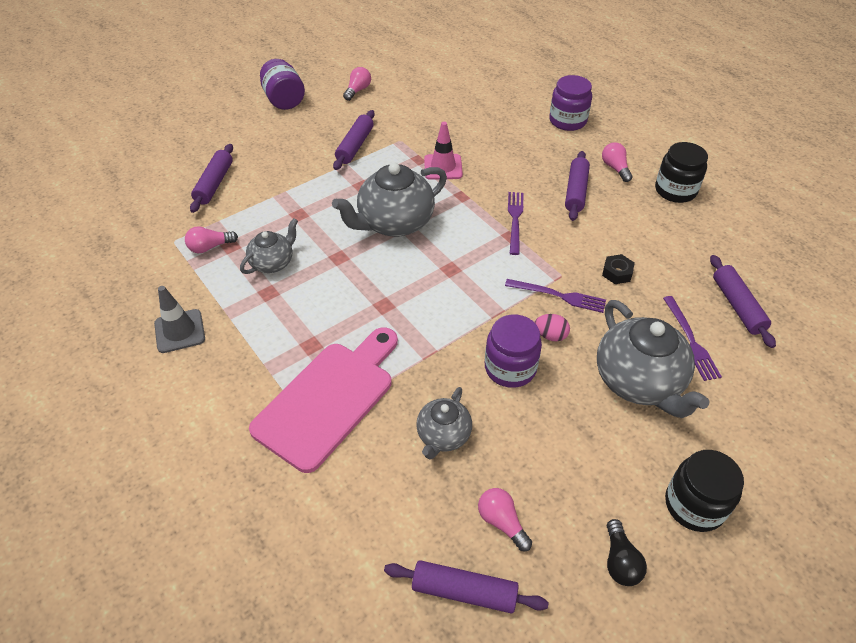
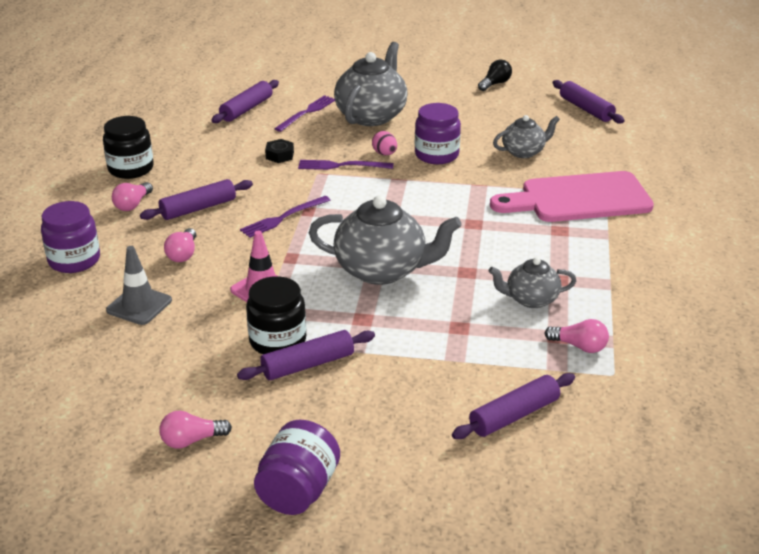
camera: 135 degrees left, 15 degrees down
grey traffic cone [154,286,205,353] -> grey traffic cone moved to [106,246,172,325]
pink light bulb [478,488,532,551] -> pink light bulb moved to [164,228,196,262]
purple fork [505,279,606,313] -> purple fork turned 60 degrees counterclockwise [298,160,394,170]
black jar [665,450,744,532] -> black jar moved to [246,276,306,354]

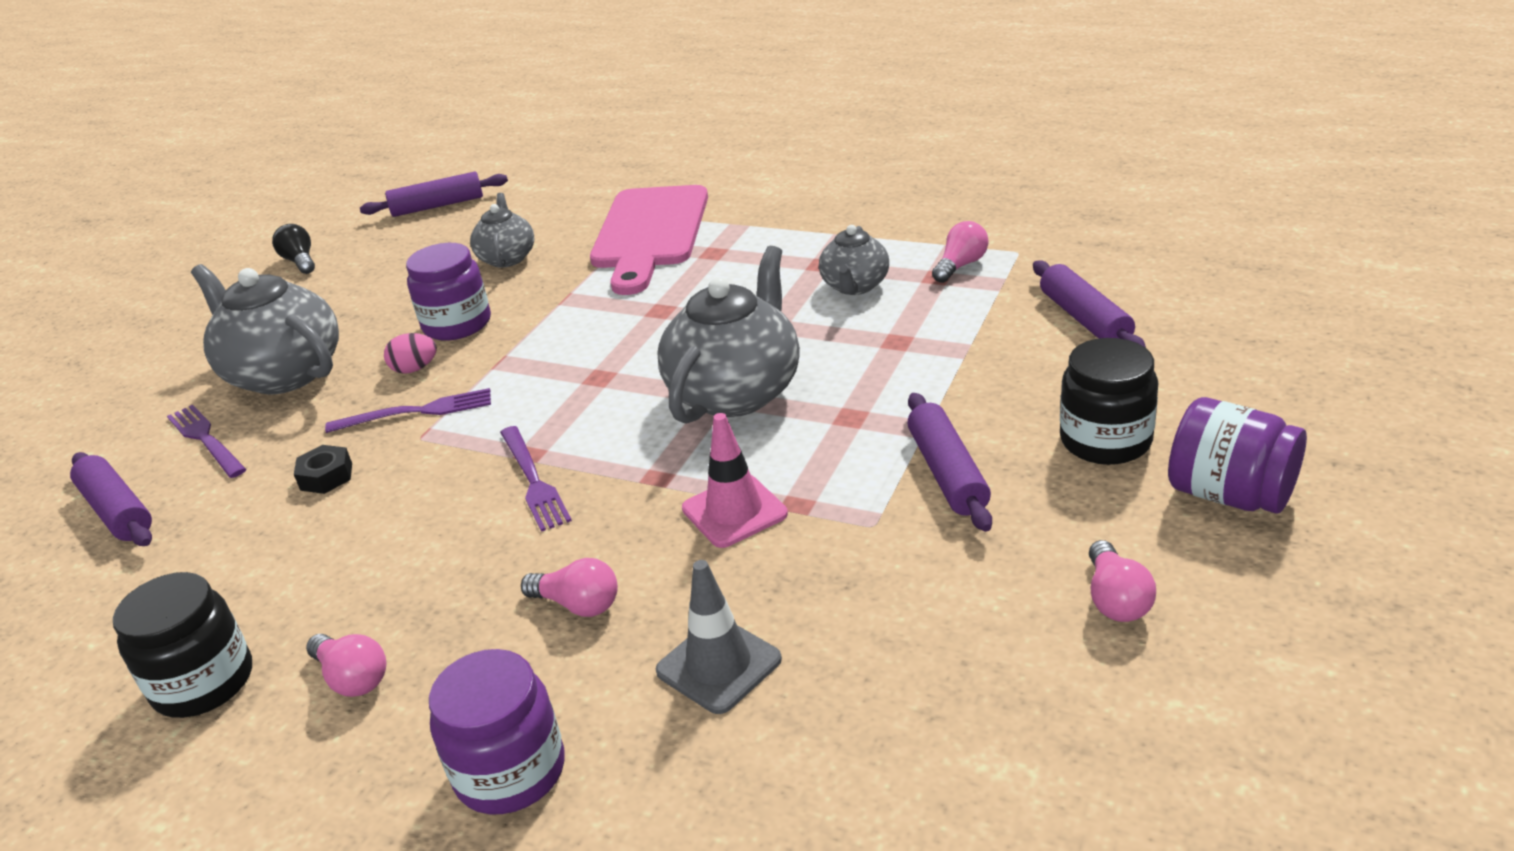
camera: 70 degrees left, 0 degrees up
purple rolling pin [140,179,253,220] -> none
black jar [246,276,306,354] -> black jar moved to [1060,338,1158,465]
purple fork [298,160,394,170] -> purple fork turned 120 degrees counterclockwise [325,388,491,433]

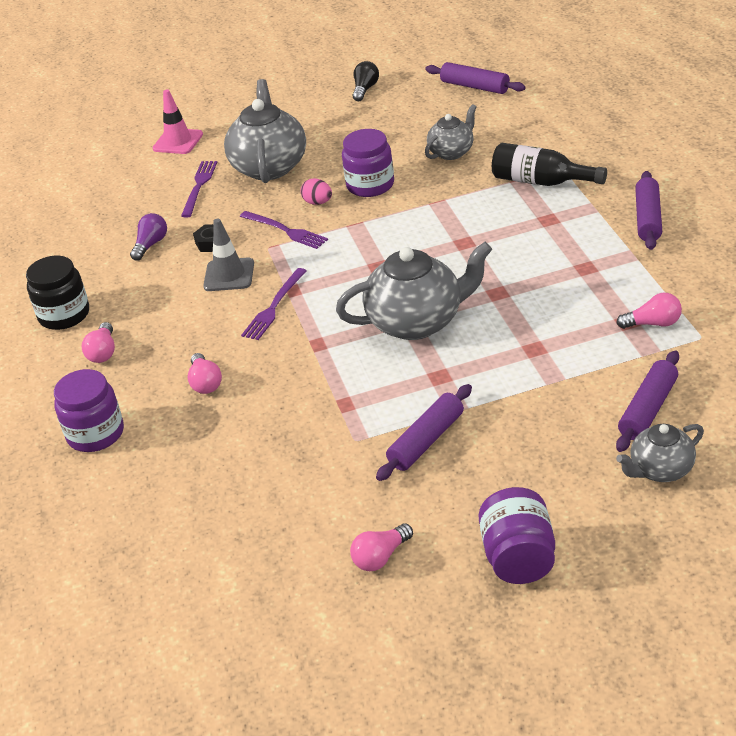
camera: 50 degrees right, 5 degrees up
purple rolling pin [70,452,152,546] -> purple rolling pin moved to [635,171,662,250]
pink cutting board [590,185,708,295] -> black bottle [492,143,607,186]
grey traffic cone [656,560,782,714] -> grey traffic cone moved to [203,219,254,291]
pink traffic cone [682,413,788,548] -> pink traffic cone moved to [152,89,203,154]
grey teapot [819,225,889,295] -> grey teapot moved to [616,424,704,482]
black jar [1060,338,1158,465] -> none
none -> purple light bulb [130,213,167,261]

